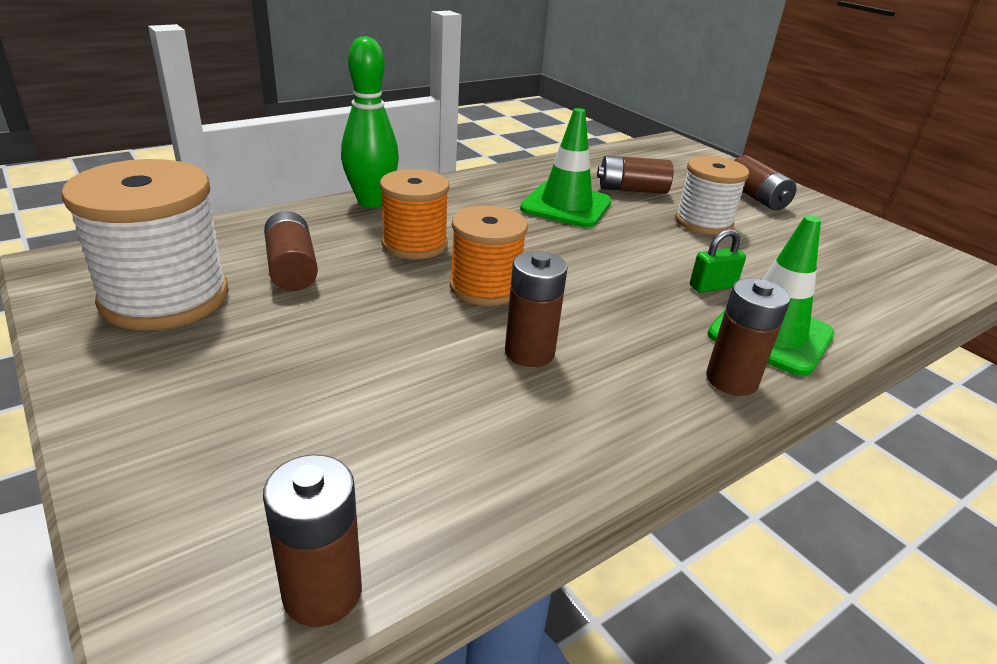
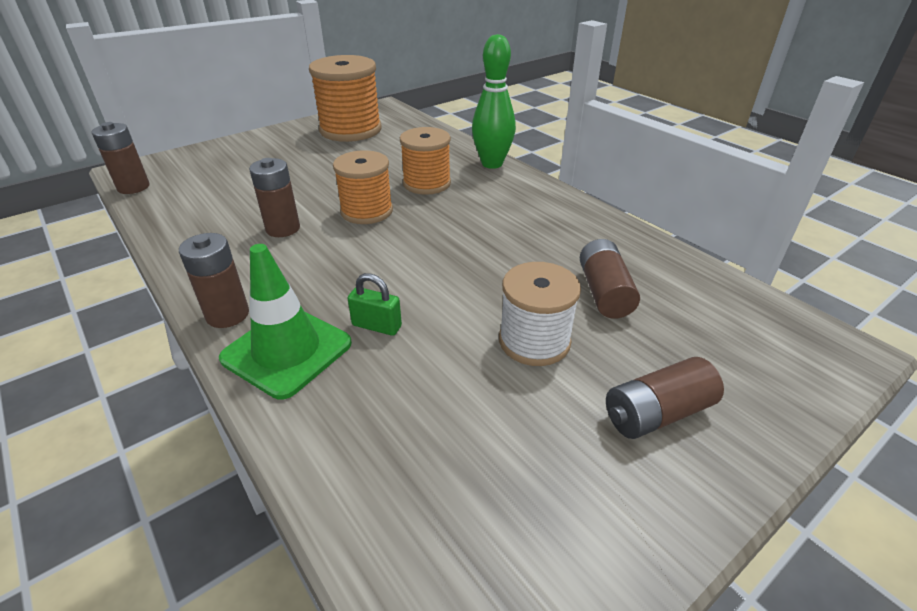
camera: 90 degrees right, 5 degrees up
white spool [61,159,229,330] -> orange spool [309,55,382,142]
brown battery [264,211,318,291] -> none
green traffic cone [520,108,611,228] -> none
green padlock [690,229,746,293] -> green padlock turned 45 degrees counterclockwise [347,273,402,336]

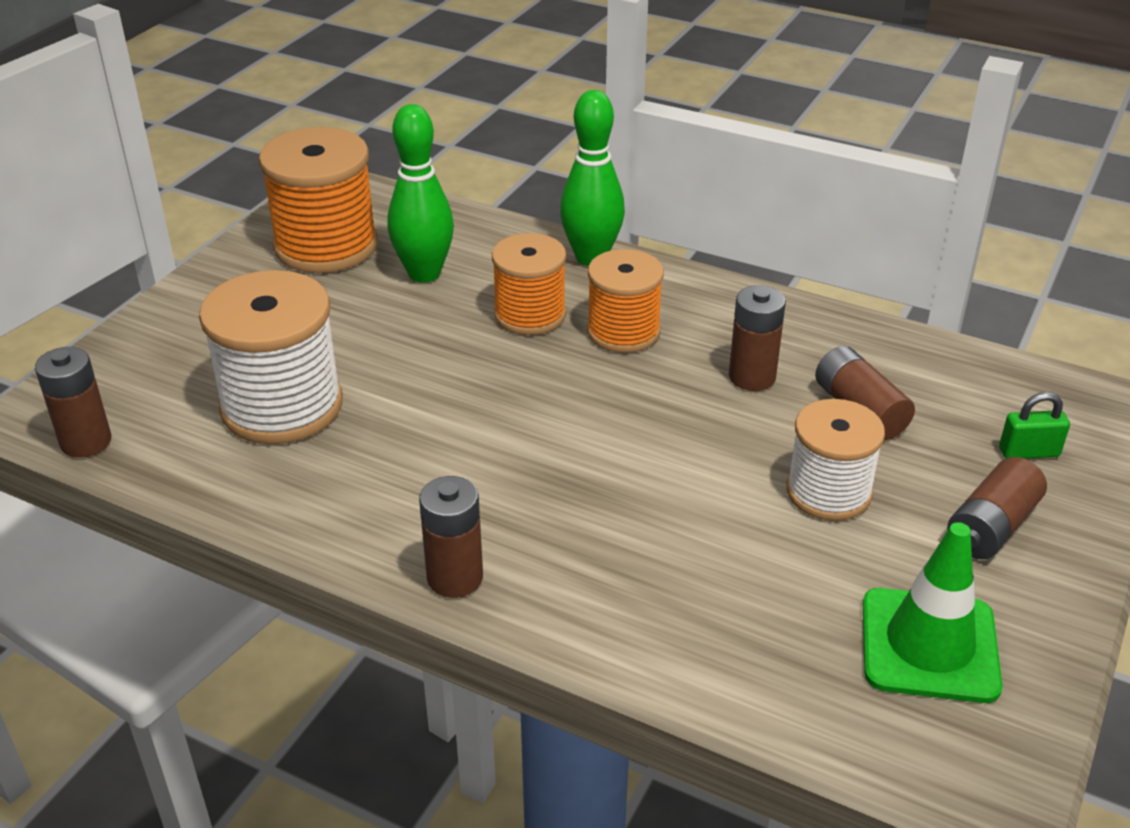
camera: 25 degrees left, 0 degrees up
green traffic cone [219,244,352,399] -> green traffic cone moved to [863,522,1002,703]
brown battery [249,158,300,237] -> brown battery moved to [729,285,786,391]
orange spool [333,150,393,224] -> orange spool moved to [587,249,664,353]
green padlock [347,273,402,336] -> green padlock moved to [999,392,1070,459]
none -> white spool [199,270,343,444]
none -> green bowling pin [388,104,454,283]

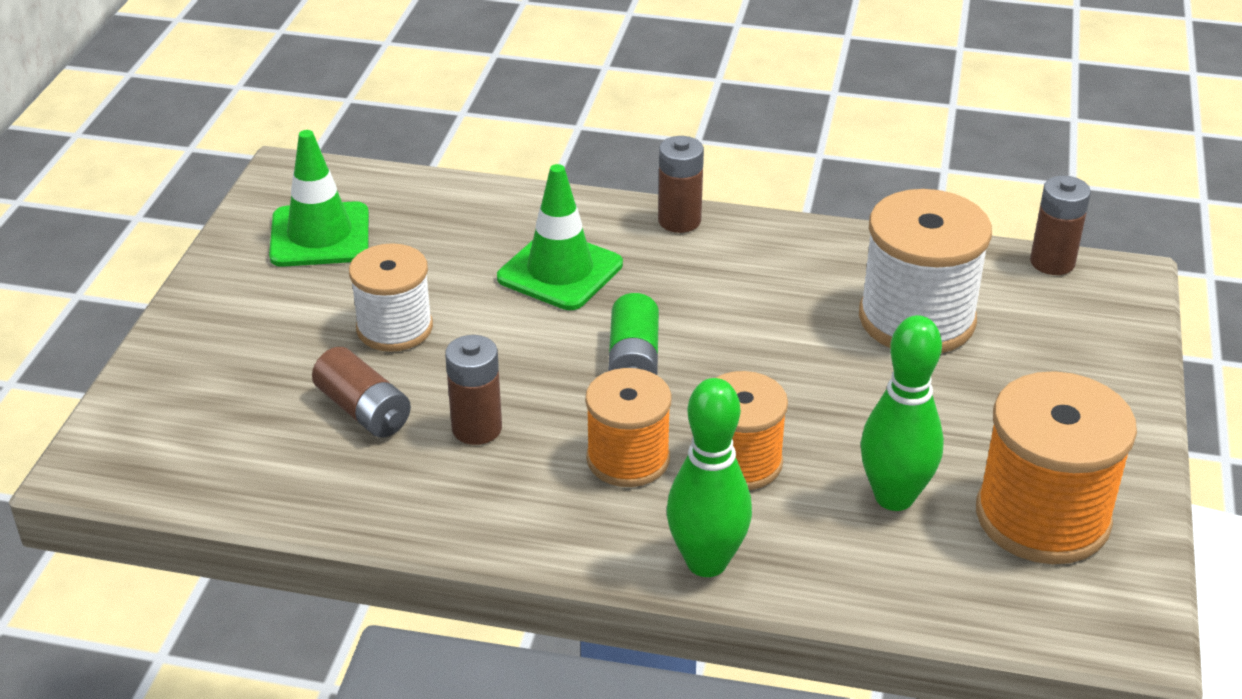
camera: 165 degrees right, 0 degrees up
brown battery [947,457,1047,559] -> none
green padlock [999,392,1070,459] -> none
none -> green traffic cone [497,164,623,310]
none -> green battery [608,293,659,375]

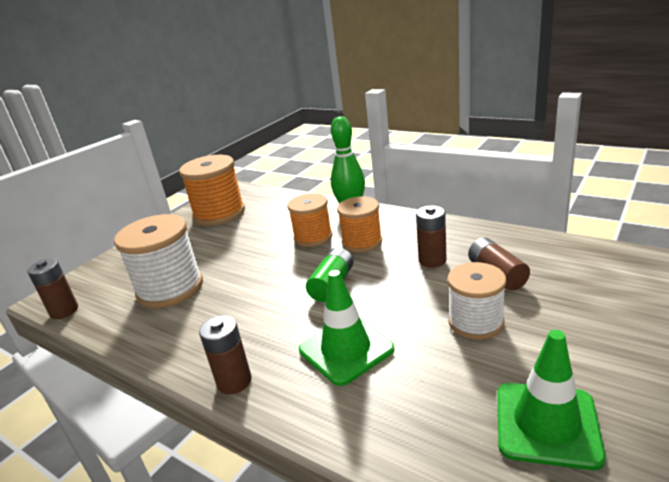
camera: 155 degrees left, 10 degrees down
green bowling pin [860,315,944,511] -> none

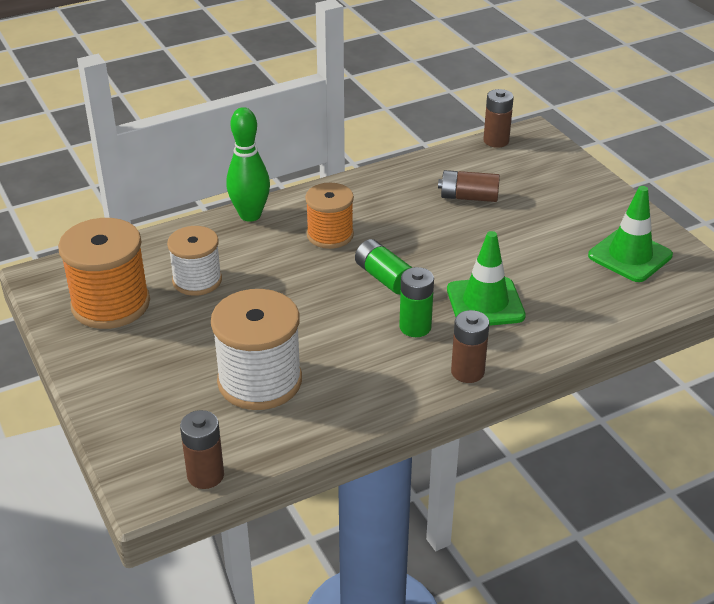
camera: 65 degrees left, 10 degrees up
orange spool [287,193,332,247] -> none
brown battery [416,205,446,268] -> brown battery moved to [483,89,514,148]
white spool [447,262,506,340] -> white spool moved to [167,226,222,296]
none -> green battery [399,267,434,337]

